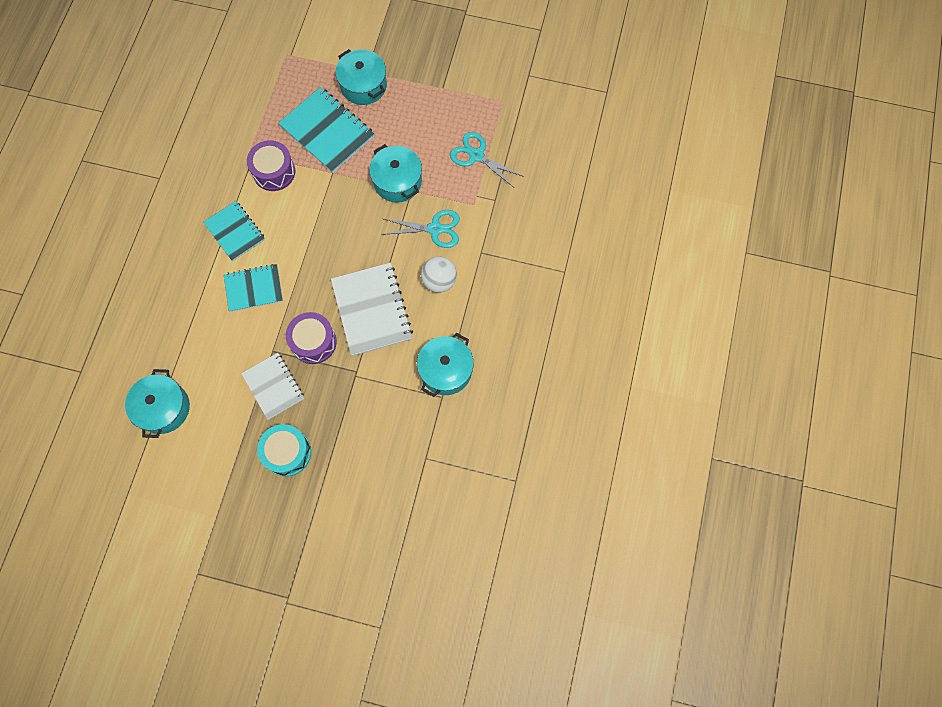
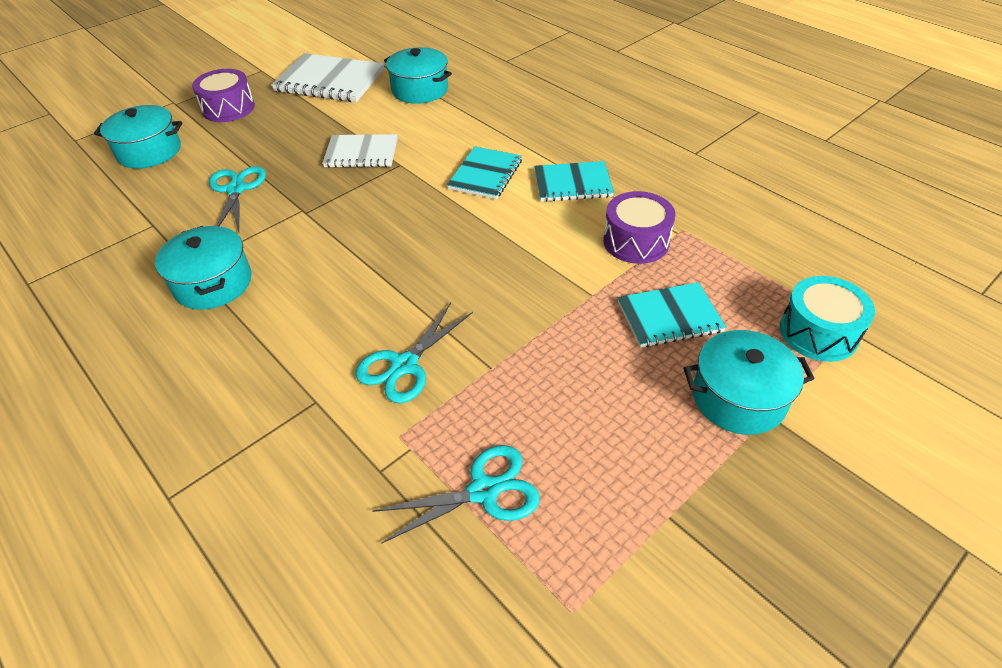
camera: 125 degrees right, 25 degrees down
turquoise drum [257,424,311,477] -> turquoise drum moved to [780,276,875,362]
turquoise notebook [278,87,374,173] -> turquoise notebook [618,282,726,348], size x0.65
purple drum [286,312,337,364] -> purple drum moved to [192,69,255,122]
white notebook [331,263,413,356] -> white notebook moved to [271,53,384,102]
turquoise pot [369,144,422,203] -> turquoise pot moved to [94,105,182,169]
white ball [421,257,457,293] -> none
none -> turquoise scissors [209,166,266,232]

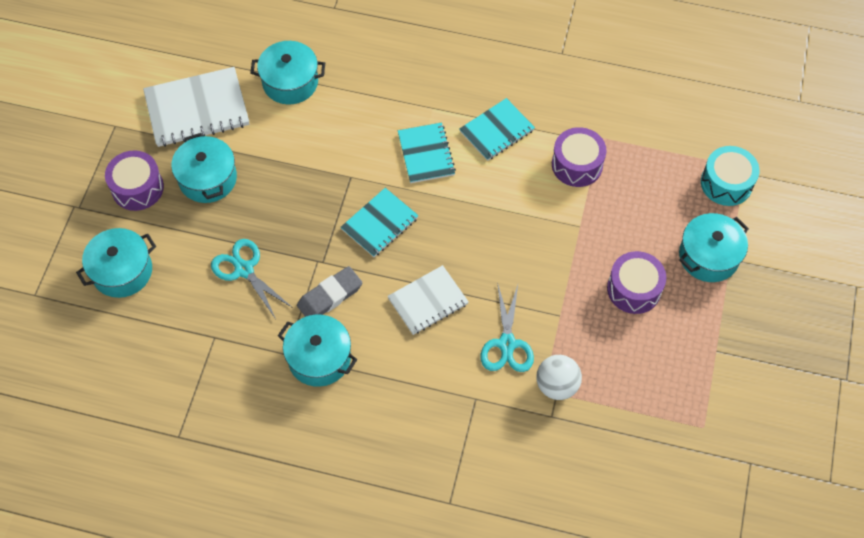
camera: 35 degrees left, 15 degrees up
white notebook [322,134,398,168] -> white notebook moved to [387,265,469,335]
turquoise scissors [372,445,540,544] -> none
turquoise notebook [618,282,726,348] -> turquoise notebook moved to [341,188,419,257]
none -> turquoise pot [171,133,237,203]
none -> grey eraser [297,266,362,317]
none -> white ball [536,355,582,400]
none -> purple drum [607,251,667,314]

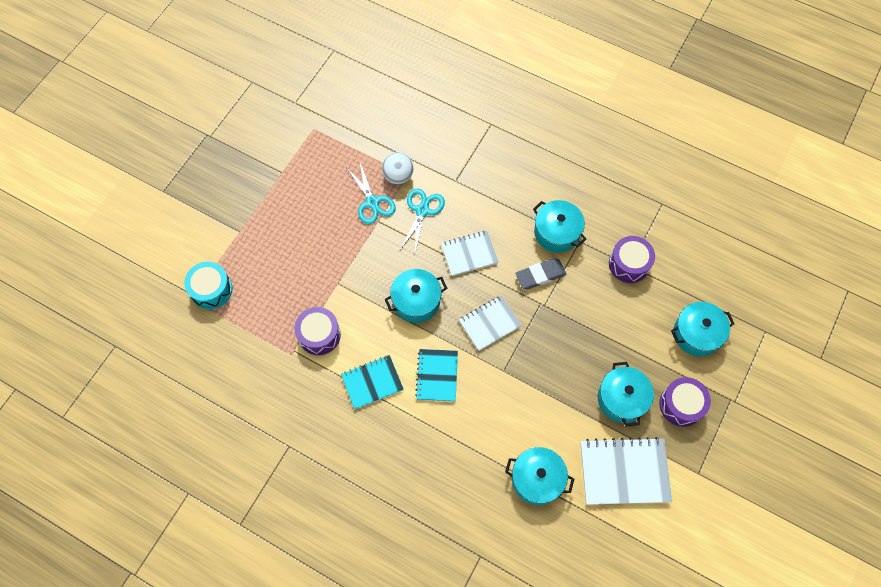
camera: 165 degrees left, 5 degrees up
turquoise scissors [211,239,293,319] -> turquoise scissors moved to [346,163,396,224]
turquoise notebook [341,188,419,257] -> white notebook [459,295,522,351]
purple drum [607,251,667,314] -> purple drum moved to [609,236,655,283]
turquoise pot [679,213,749,282] -> turquoise pot moved to [385,269,447,323]

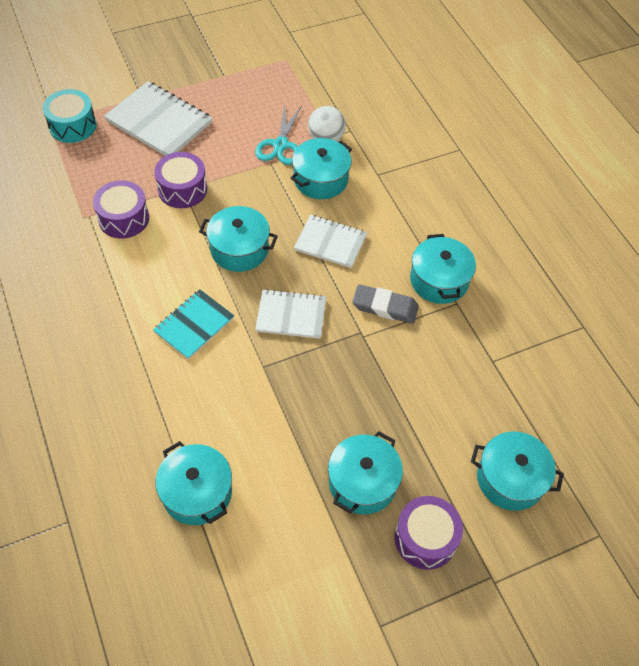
camera: 35 degrees right, 10 degrees down
turquoise notebook [341,355,404,409] -> none
turquoise scissors [400,188,445,253] -> turquoise pot [291,138,352,199]
white notebook [580,437,672,505] -> white notebook moved to [104,81,213,156]
purple drum [609,236,655,283] -> purple drum moved to [154,152,207,208]

